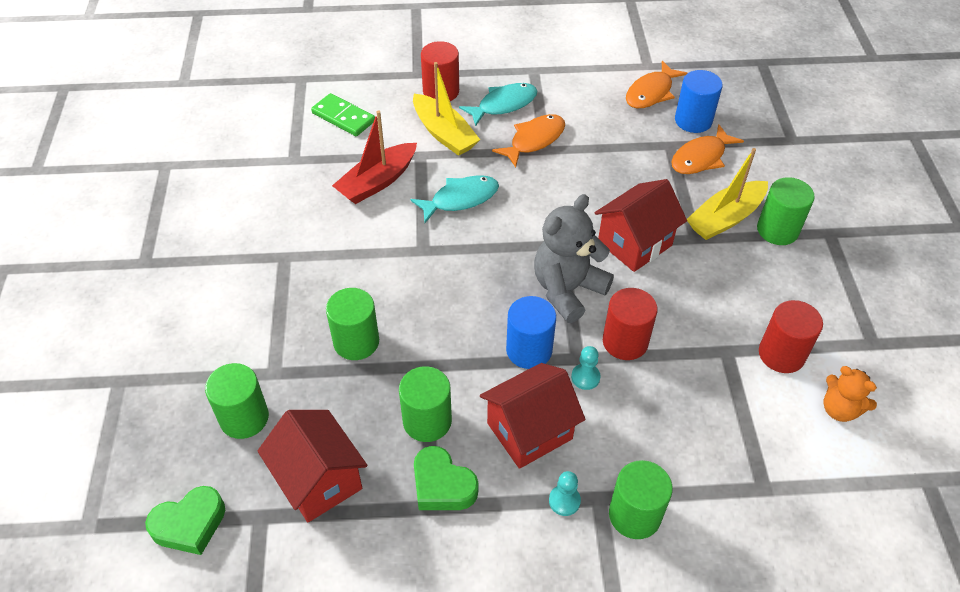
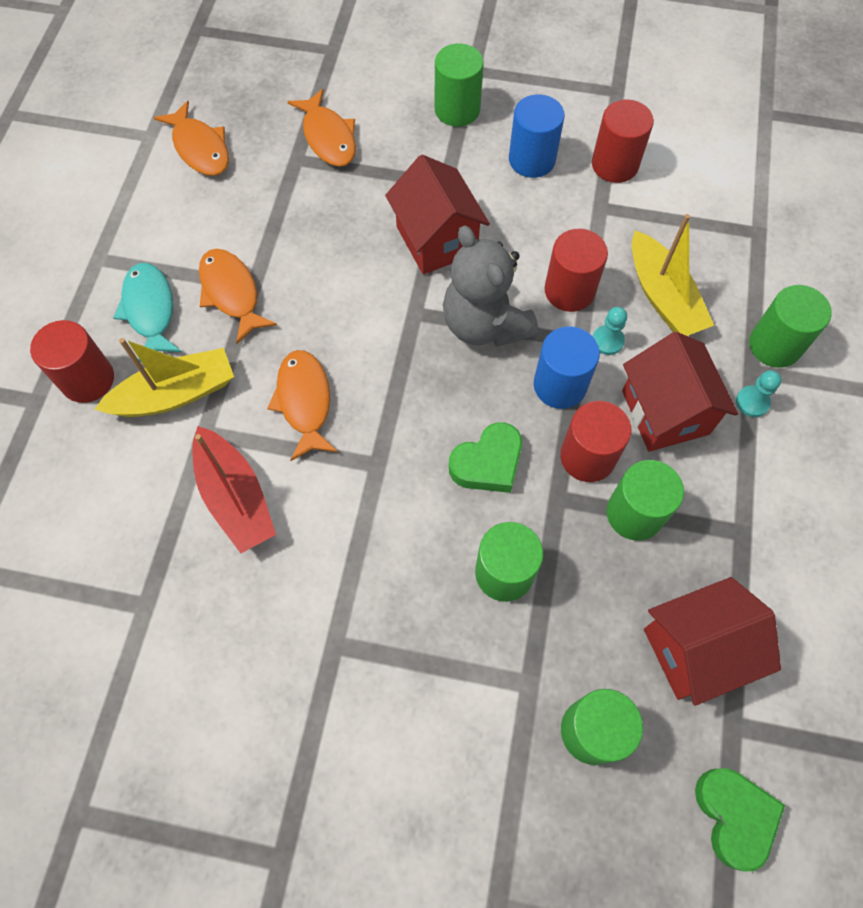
camera: 75 degrees left, 15 degrees up
green domino [311,93,375,136] -> none
turquoise fish [410,175,499,223] -> orange fish [267,350,338,461]
green heart [414,446,478,510] -> green heart moved to [449,422,522,493]
blue cylinder [675,70,723,133] -> blue cylinder moved to [509,94,565,178]
yellow boat [687,148,768,240] -> yellow boat moved to [632,214,714,336]
orange teddy bear [824,366,877,422] -> none
none -> red cylinder [560,401,632,482]

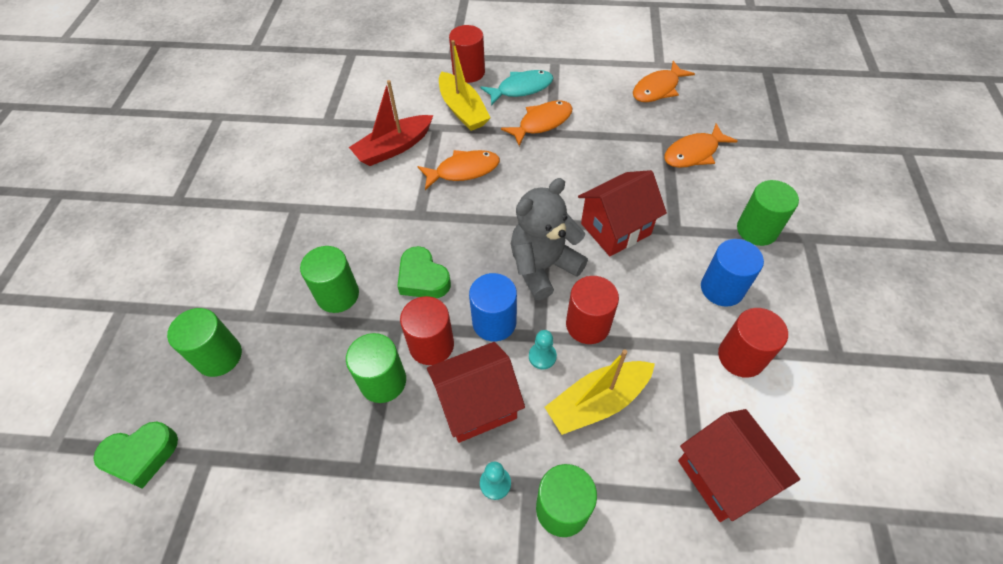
camera: 85 degrees right, 10 degrees down
red house [644,577,781,706] -> red house moved to [678,409,800,522]

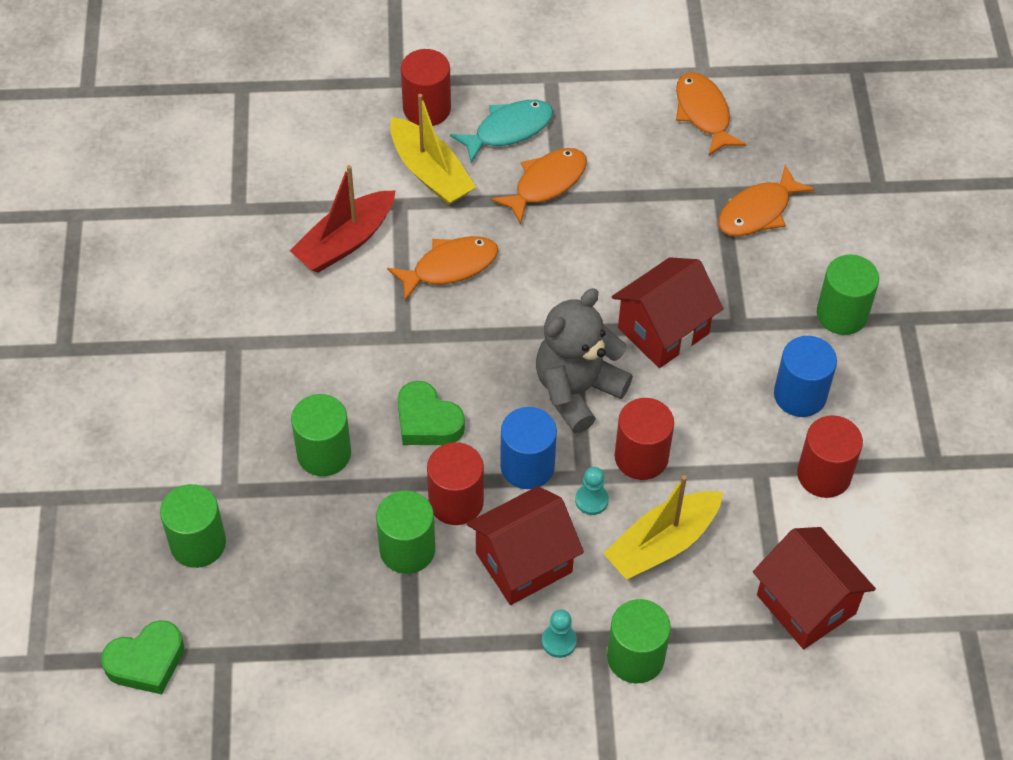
camera: 10 degrees left, 0 degrees up
orange fish [633,61,695,102] -> orange fish turned 120 degrees clockwise [676,72,747,156]

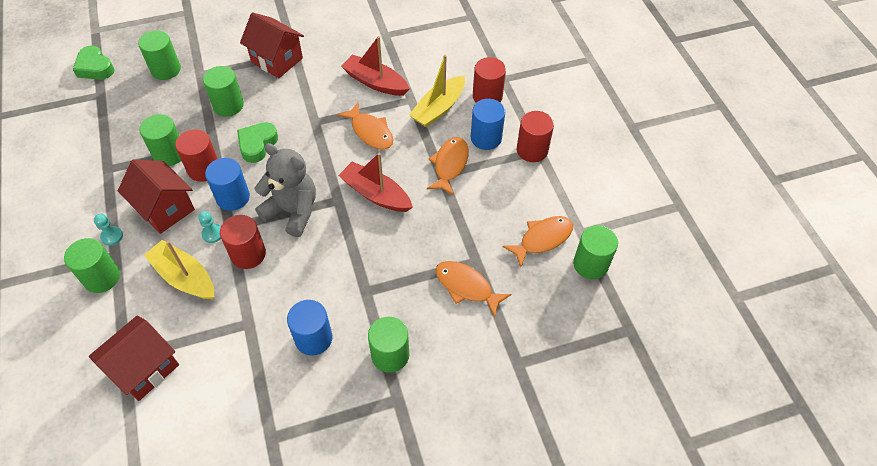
camera: 75 degrees right, 0 degrees up
turquoise fish [450,100,553,163] -> blue cylinder [471,99,505,150]
orange fish [491,148,587,225] -> orange fish turned 105 degrees counterclockwise [427,137,469,195]
red house [612,257,723,368] -> red house moved to [240,12,304,78]
red cylinder [797,415,863,498] -> red cylinder moved to [517,111,554,162]
none -> red boat [338,153,413,212]
none -> green cylinder [573,225,618,279]

